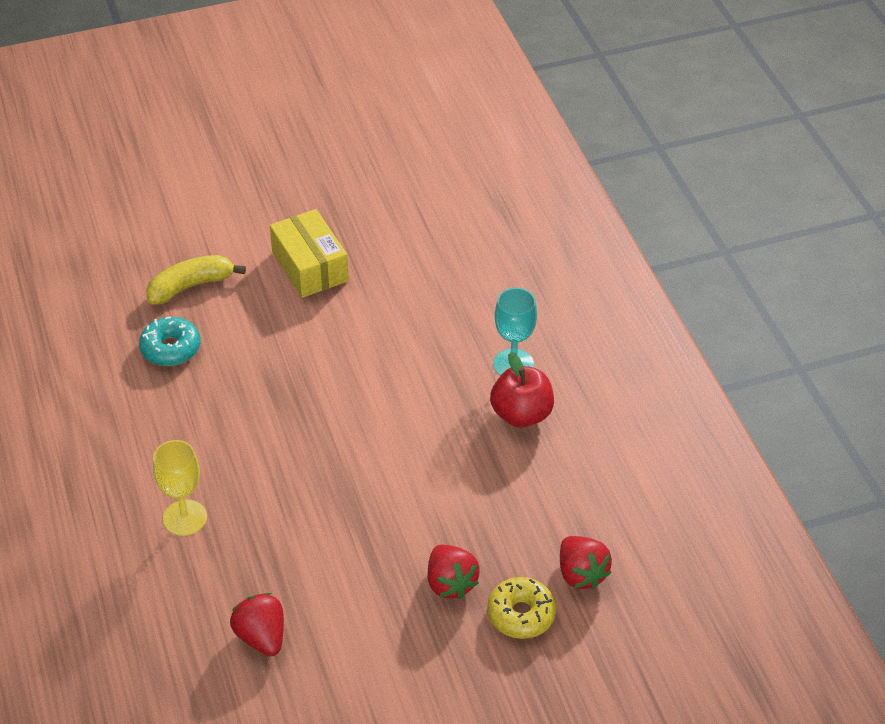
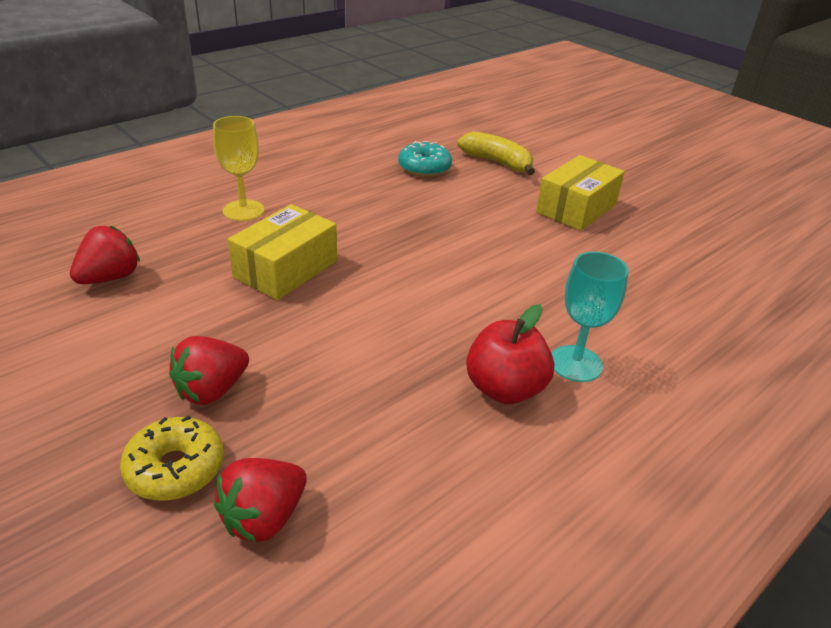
camera: 65 degrees right, 10 degrees down
none -> yellow box [228,204,337,300]

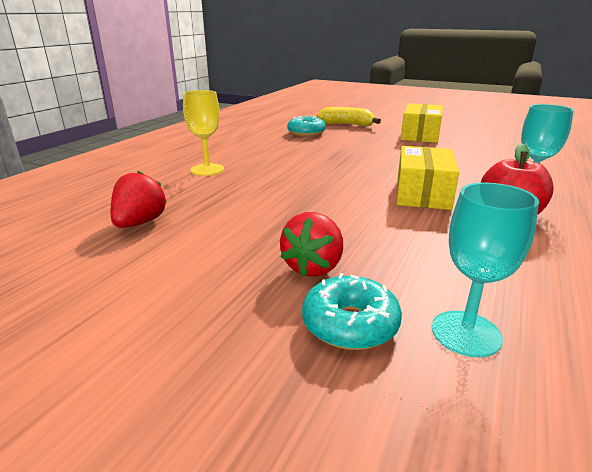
camera: 20 degrees left, 10 degrees down
yellow donut [120,416,224,501] -> turquoise donut [302,273,402,350]
red strawberry [214,458,307,543] -> turquoise goblet [432,183,539,357]
yellow box [228,204,337,300] -> yellow box moved to [397,146,459,210]

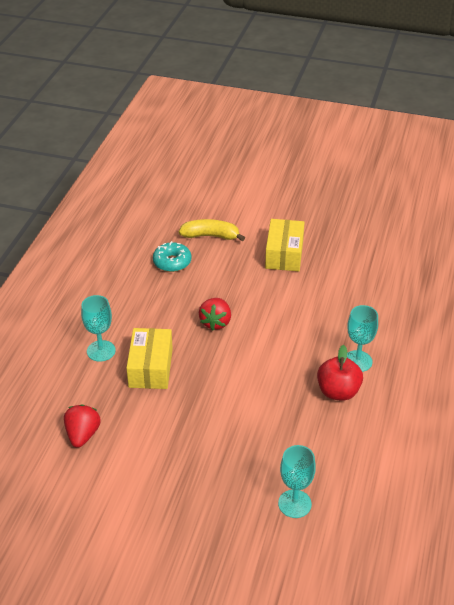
camera: 10 degrees left, 15 degrees up
yellow goblet [183,90,224,176] -> turquoise goblet [81,295,116,362]
red strawberry [280,212,343,277] -> red strawberry moved to [199,298,231,330]
turquoise donut [302,273,402,350] -> none
yellow box [397,146,459,210] -> yellow box moved to [126,328,173,389]

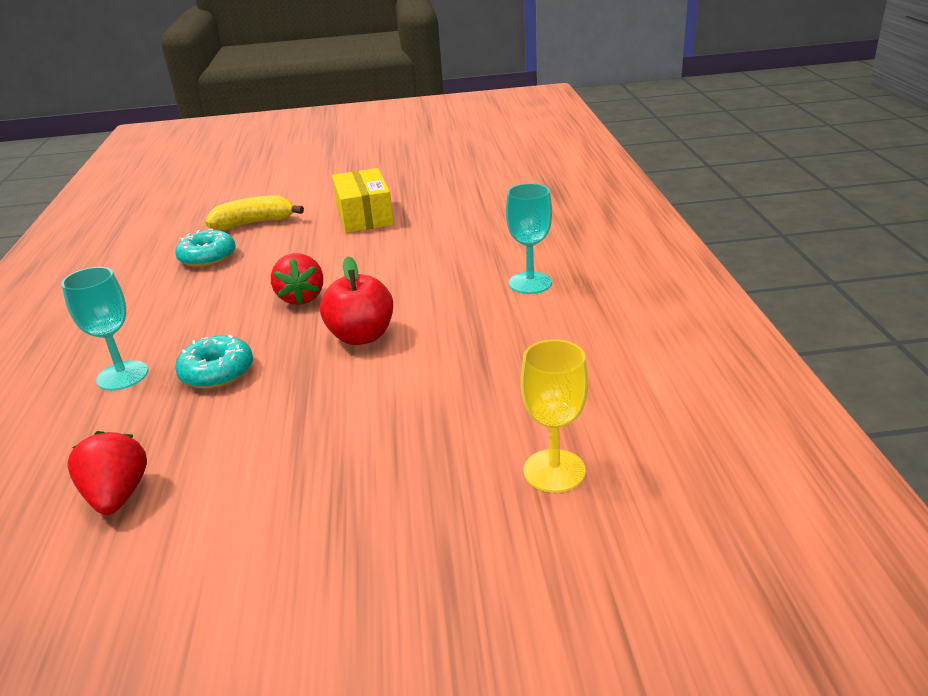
camera: 20 degrees left, 10 degrees down
yellow box [126,328,173,389] -> turquoise donut [175,335,253,389]
turquoise goblet [278,445,316,518] -> yellow goblet [520,340,588,493]
red apple [317,345,363,401] -> red apple moved to [320,256,393,345]

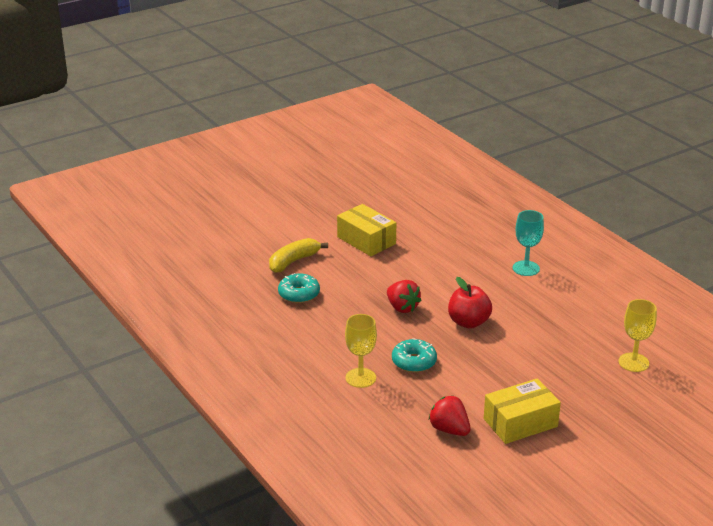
camera: 30 degrees left, 0 degrees up
turquoise goblet [61,267,149,391] -> yellow goblet [345,314,377,388]
none -> yellow box [484,378,561,444]

